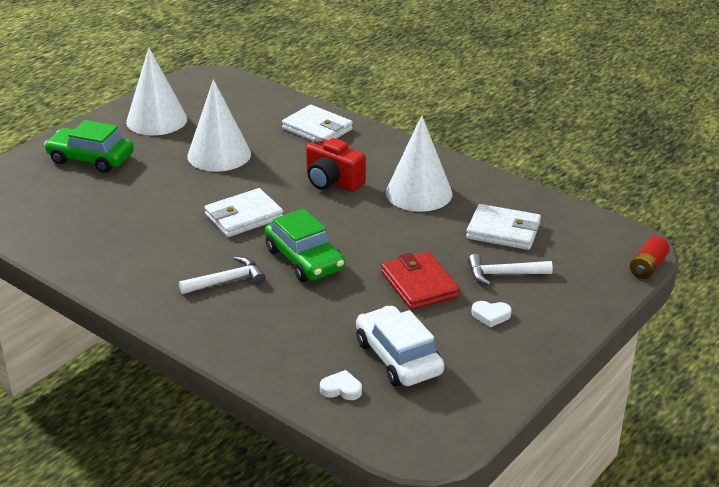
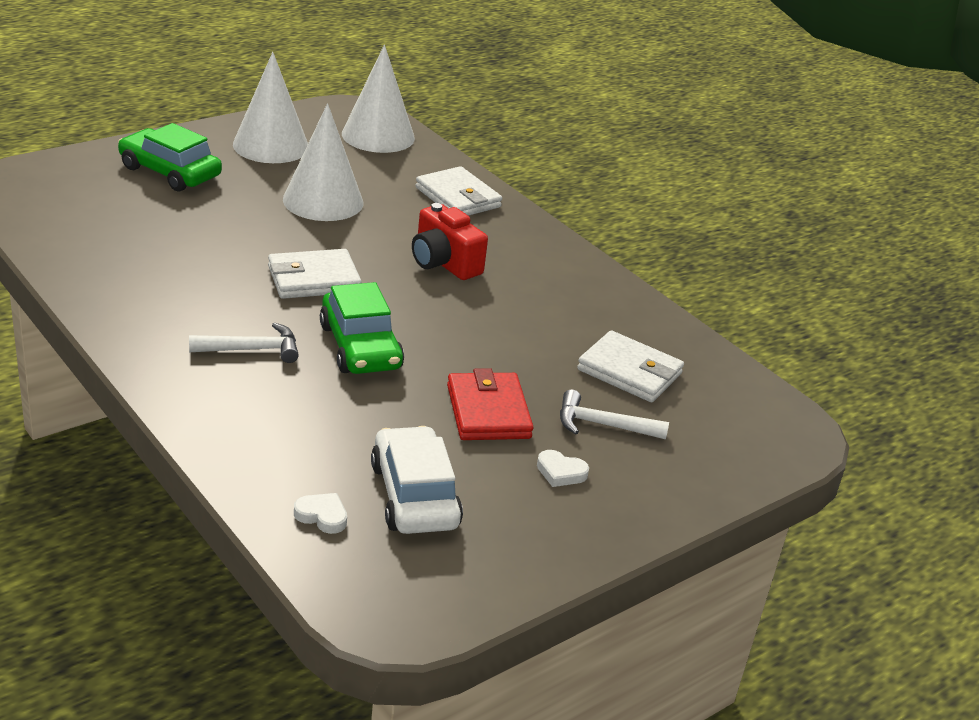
camera: 10 degrees right, 0 degrees up
white cone [386,115,453,212] -> white cone moved to [342,45,415,153]
red battery [630,236,670,279] -> none

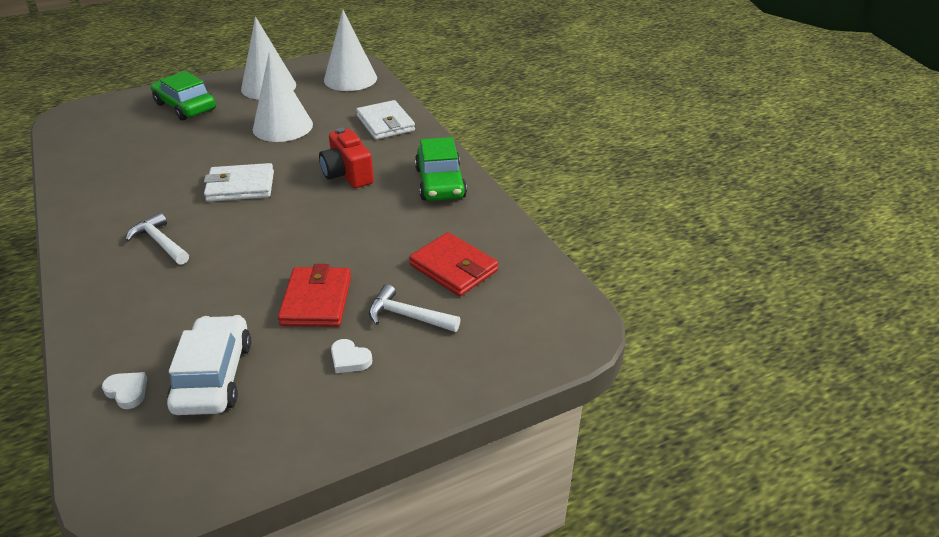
camera: 15 degrees right, 5 degrees up
white hammer [189,323,299,363] -> white hammer turned 135 degrees counterclockwise [126,212,189,265]
green car [320,282,404,374] -> green car moved to [415,137,467,201]
white wallet [577,331,684,402] -> red wallet [409,232,498,296]

